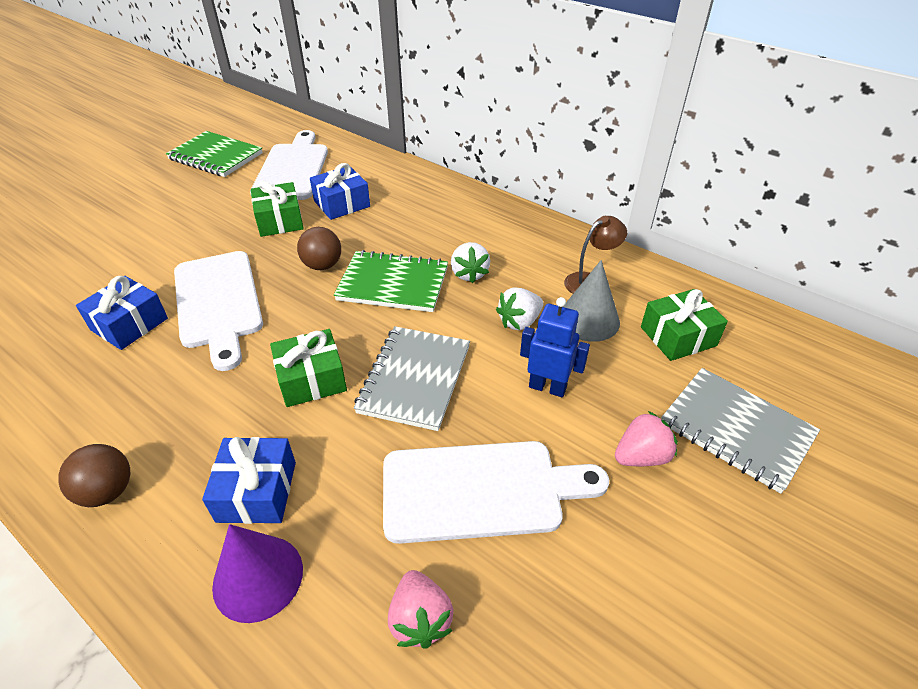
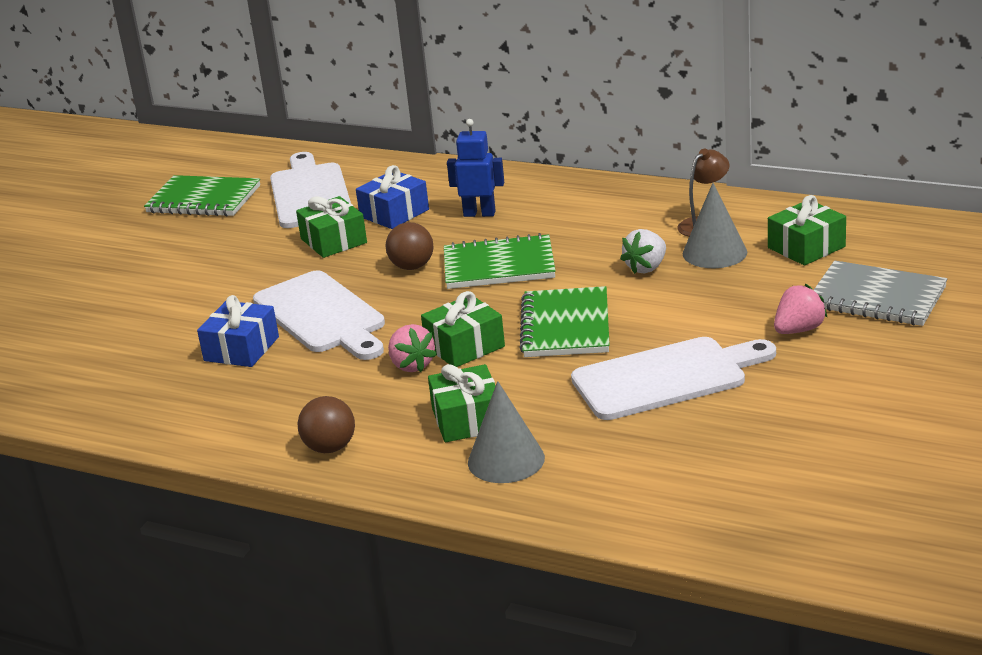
camera: 10 degrees left, 15 degrees down
blue gift [202,437,296,524] -> green gift [428,364,495,442]
purple cone [212,524,303,623] -> grey cone [468,381,545,483]
grey notebook [354,326,470,431] -> green notebook [519,286,610,357]
pink strawberry [388,570,454,649] -> pink strawberry moved to [388,324,437,372]
white strawberry [451,242,490,283] -> none
blue robot [520,297,590,397] -> blue robot moved to [447,119,504,217]

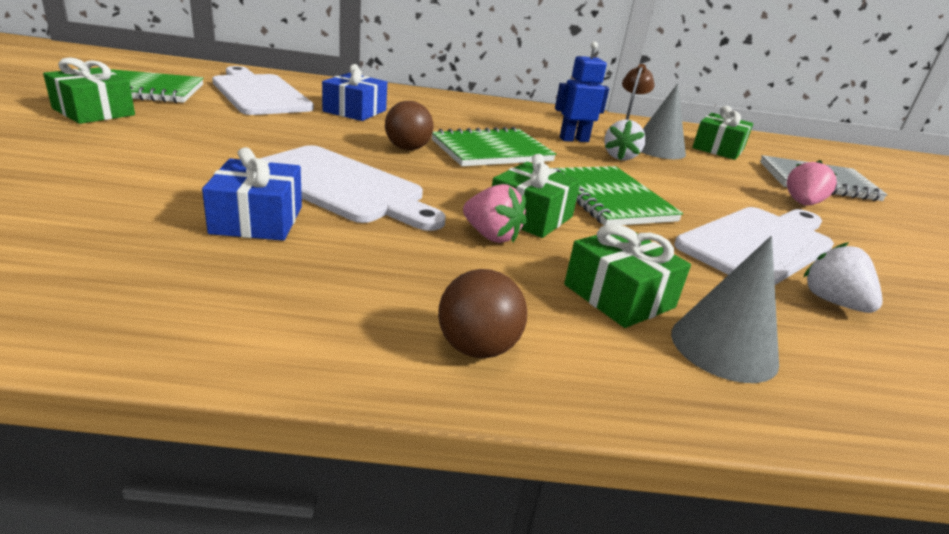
camera: 30 degrees left, 0 degrees up
green gift [296,196,367,258] -> green gift moved to [43,57,135,124]
blue robot [447,119,504,217] -> blue robot moved to [555,42,609,142]
none -> white strawberry [804,242,883,313]

